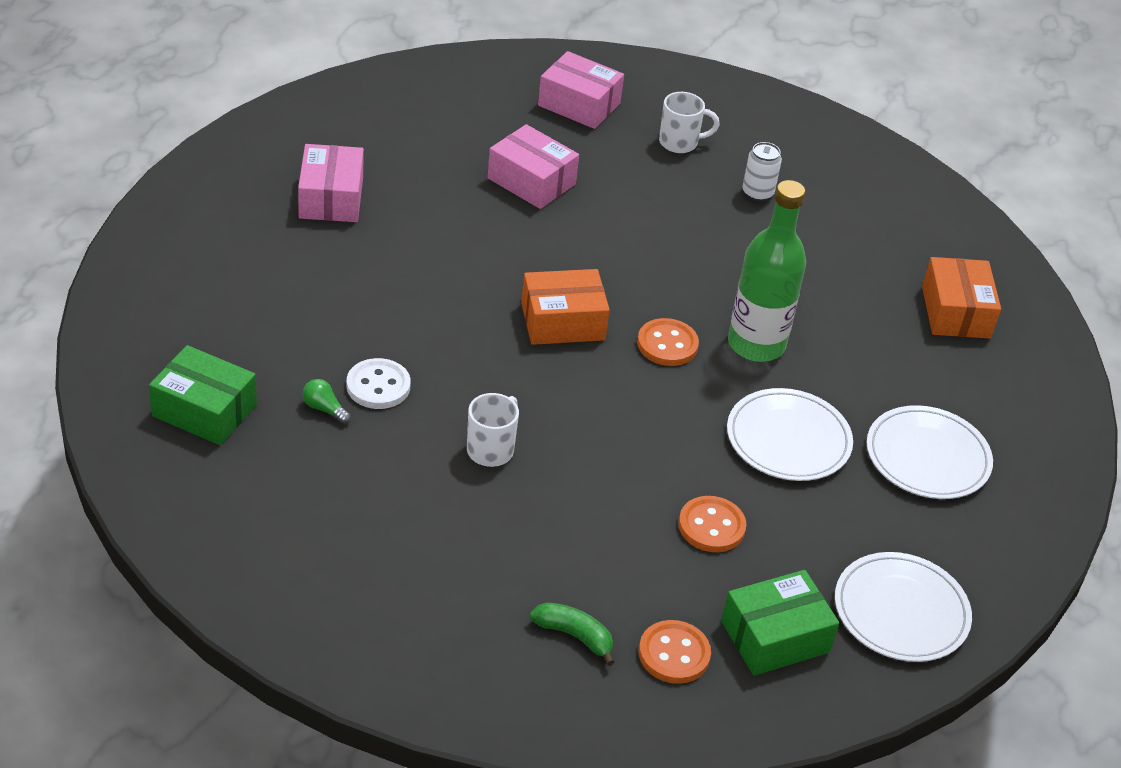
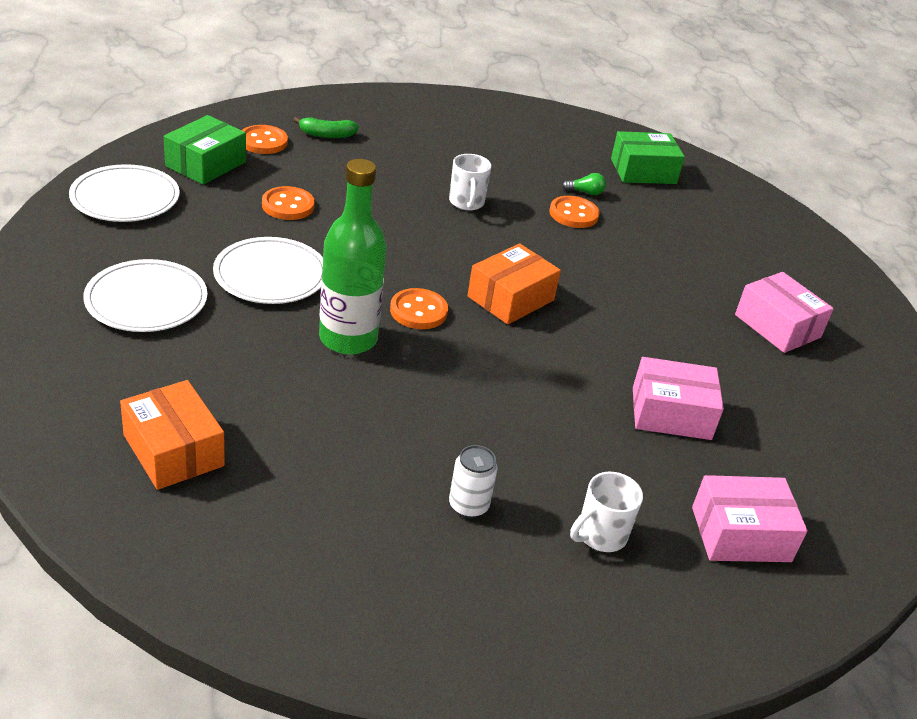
camera: 145 degrees right, 5 degrees down
white button [347,358,411,409] -> orange button [549,196,600,228]

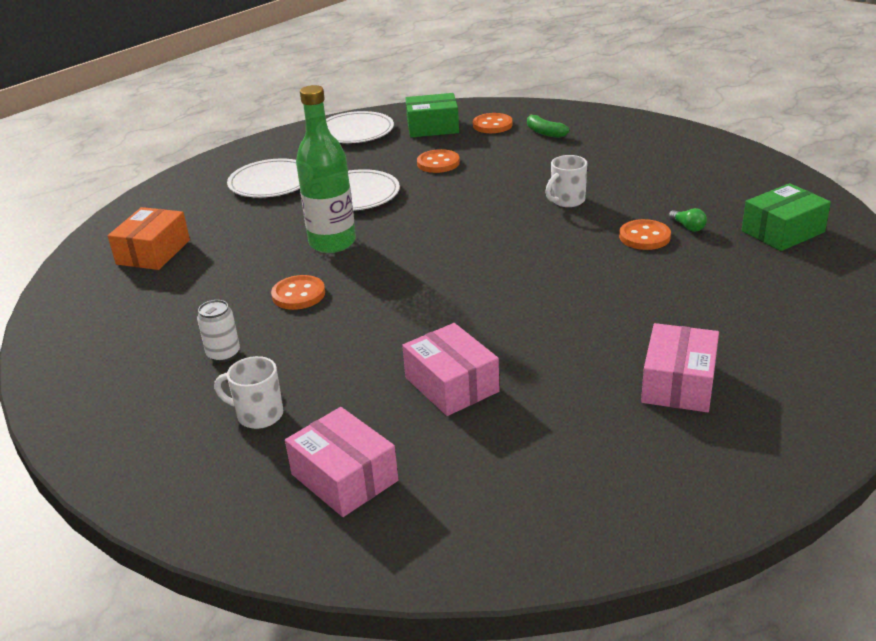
camera: 60 degrees right, 5 degrees down
orange button [390,288,448,329] -> orange button moved to [271,275,325,310]
orange box [467,243,561,325] -> none
green box [611,131,685,184] -> green box turned 75 degrees counterclockwise [742,183,831,251]

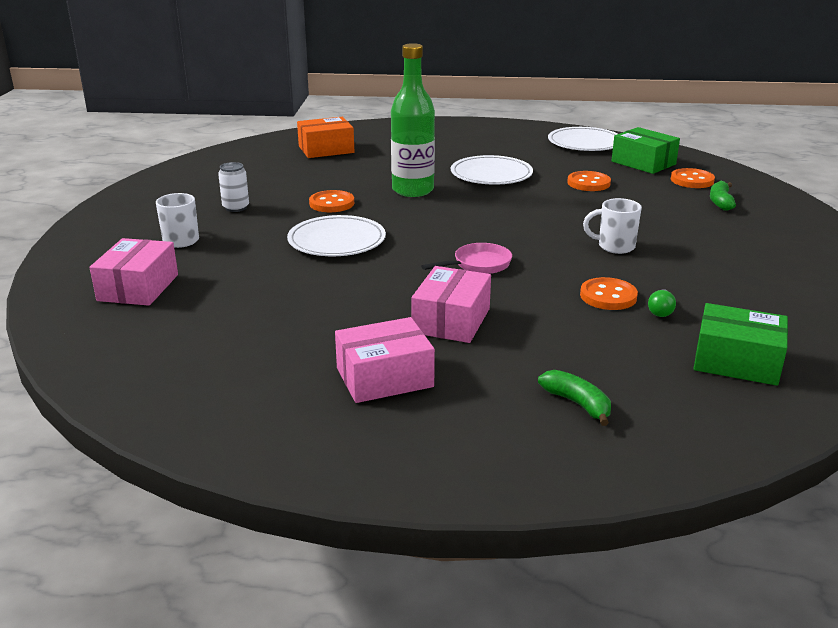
camera: 50 degrees right, 5 degrees down
white plate [227,158,300,198] -> white plate moved to [287,215,386,256]
pink box [402,323,500,416] -> pink box moved to [411,266,491,343]
none -> pink pan [421,243,512,274]
none -> green banana [538,370,611,426]

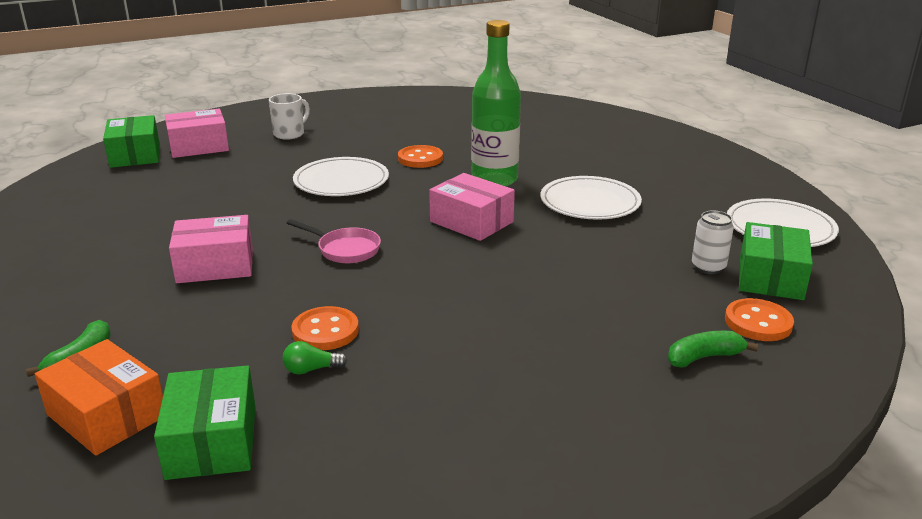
camera: 60 degrees right, 0 degrees up
white can [218,162,249,212] -> white can moved to [692,210,734,274]
orange box [297,117,354,158] -> orange box moved to [35,339,163,456]
pink box [335,317,435,403] -> pink box moved to [429,173,515,241]
orange button [567,171,611,191] -> none
white mug [583,198,642,254] -> none
none -> green box [103,115,160,168]

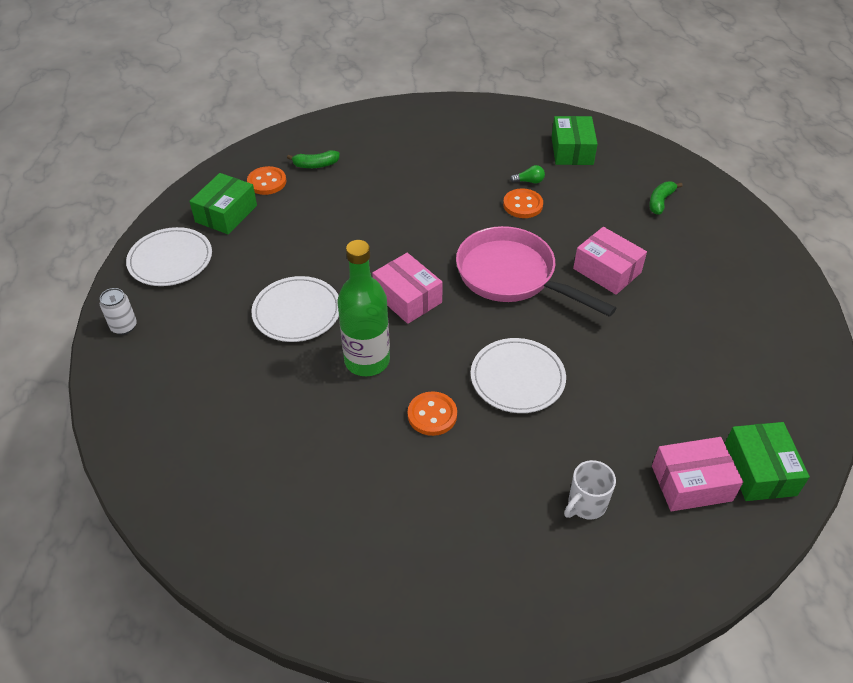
camera: 170 degrees left, 20 degrees up
orange box [35,339,163,456] -> none
pink box [169,215,253,283] -> pink box turned 45 degrees clockwise [573,227,647,295]
pink pan [287,219,381,263] -> pink pan [456,226,616,317], size x2.09
white can [692,210,734,274] -> white can moved to [100,288,137,335]

